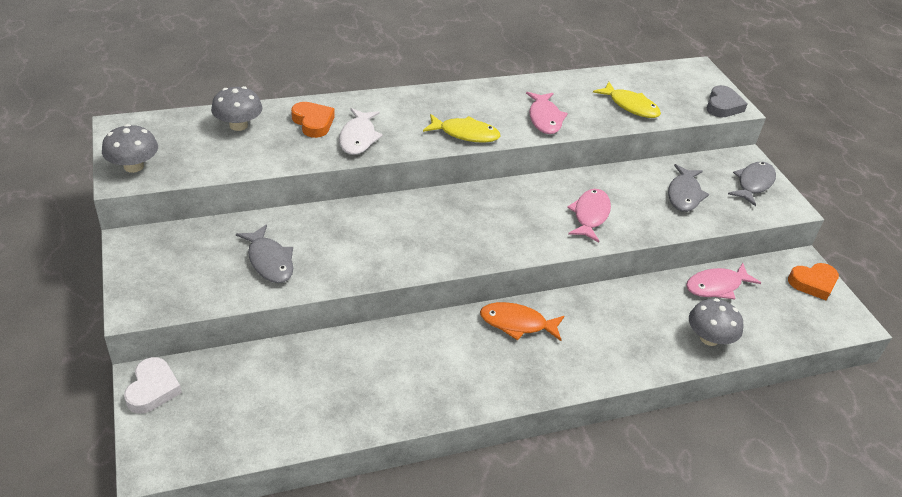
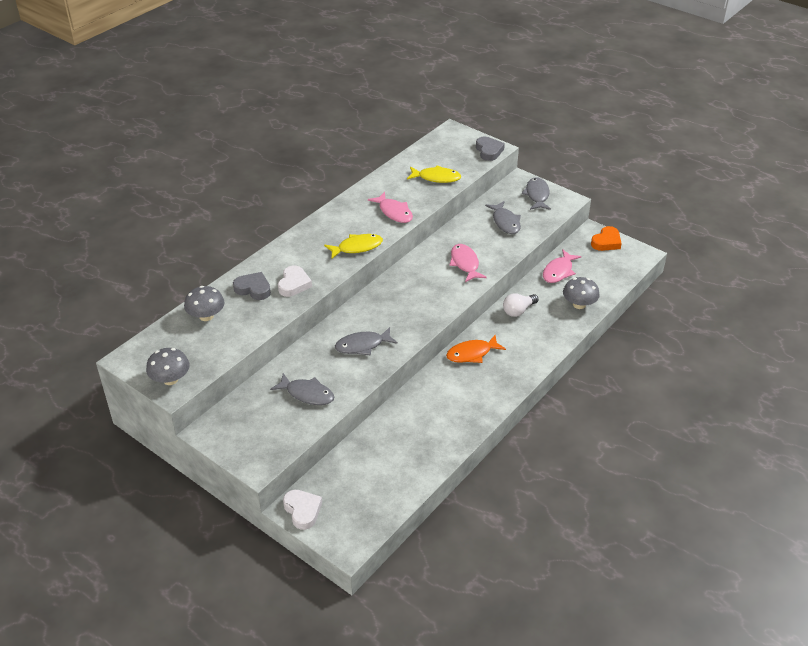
camera: 30 degrees left, 0 degrees up
orange heart [291,102,335,138] -> grey heart [233,272,271,300]
white fish [339,108,383,155] -> white heart [278,265,312,297]
none -> grey fish [335,327,398,356]
none -> white light bulb [503,293,538,317]

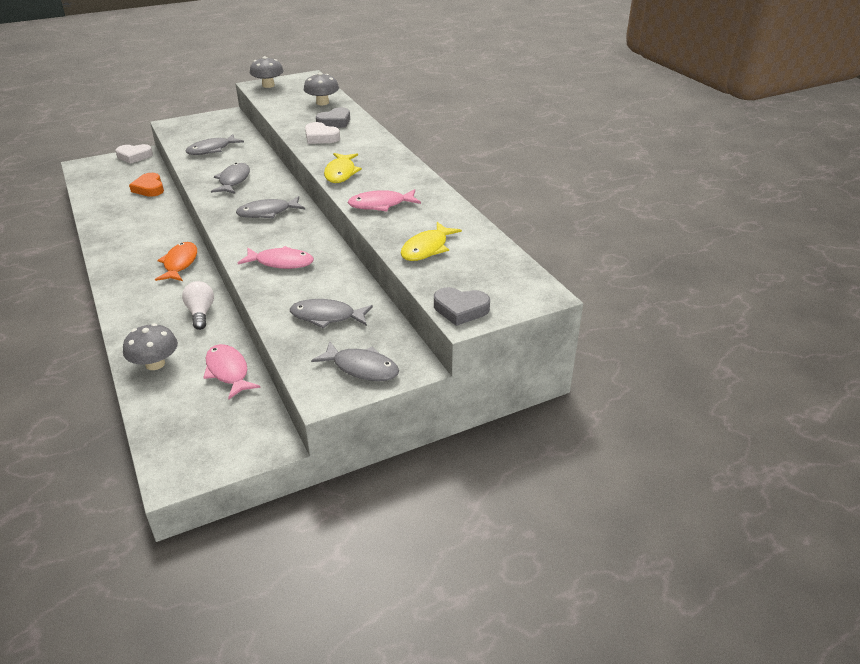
camera: 115 degrees right, 5 degrees down
orange heart [591,226,622,251] -> orange heart moved to [129,173,164,197]
none -> grey fish [236,196,305,219]

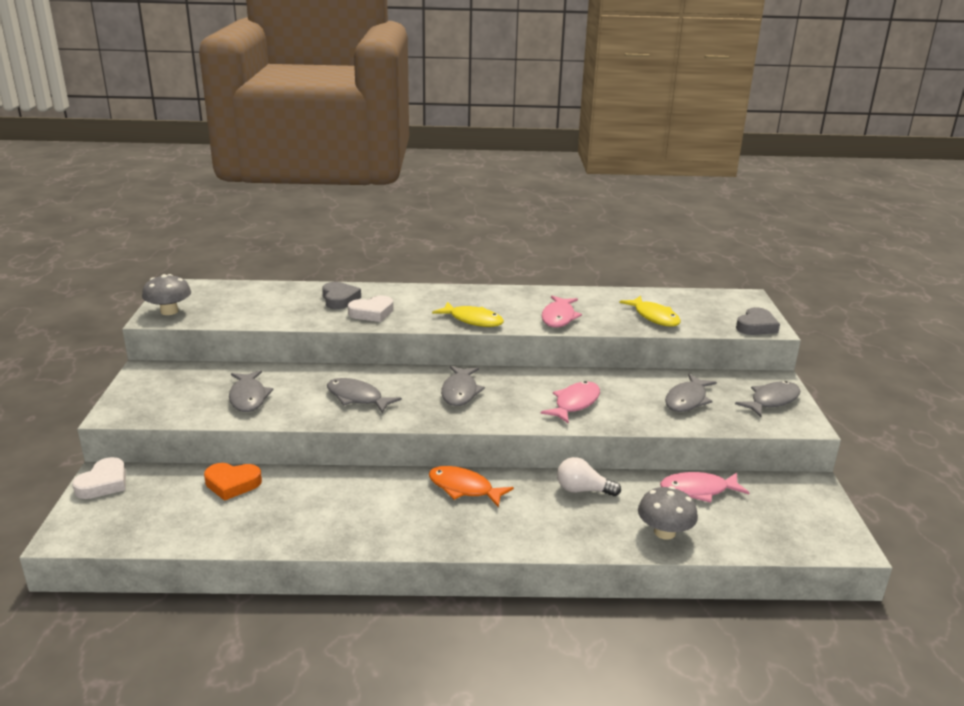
camera: 65 degrees left, 10 degrees down
grey mushroom [304,73,339,105] -> none

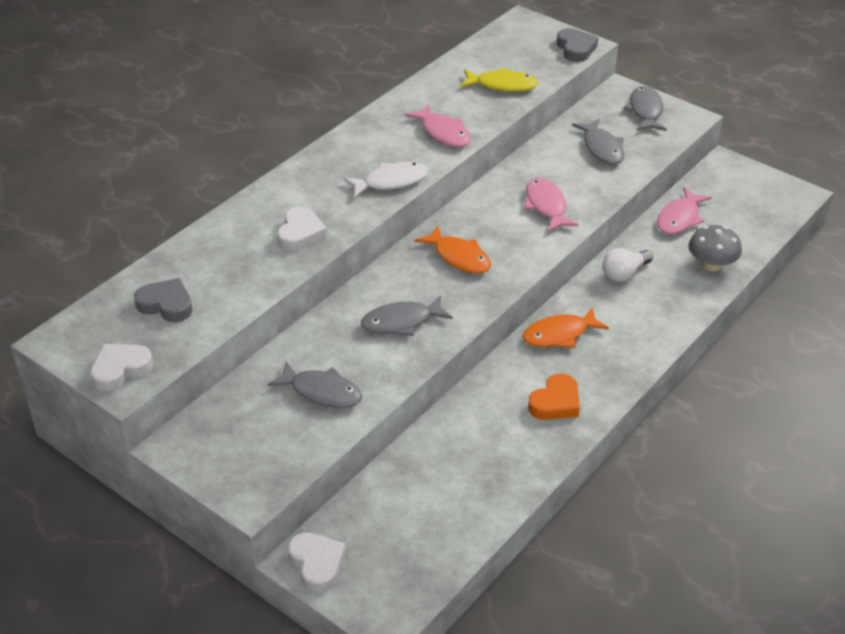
camera: 50 degrees left, 15 degrees up
grey mushroom [142,274,191,315] -> white heart [90,344,153,391]
orange heart [204,463,262,501] -> orange heart moved to [528,373,580,420]
grey heart [322,282,361,309] -> grey heart moved to [134,278,193,322]
yellow fish [432,302,504,327] -> white fish [344,162,428,198]
grey fish [441,366,485,406] -> orange fish [415,225,491,273]

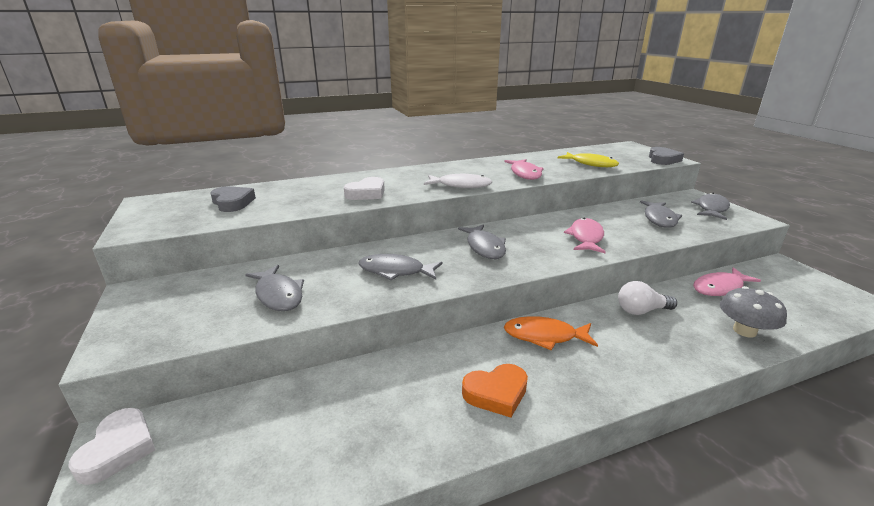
camera: 30 degrees right, 15 degrees down
white heart [90,344,153,391] -> none
orange fish [415,225,491,273] -> grey fish [458,224,506,259]

